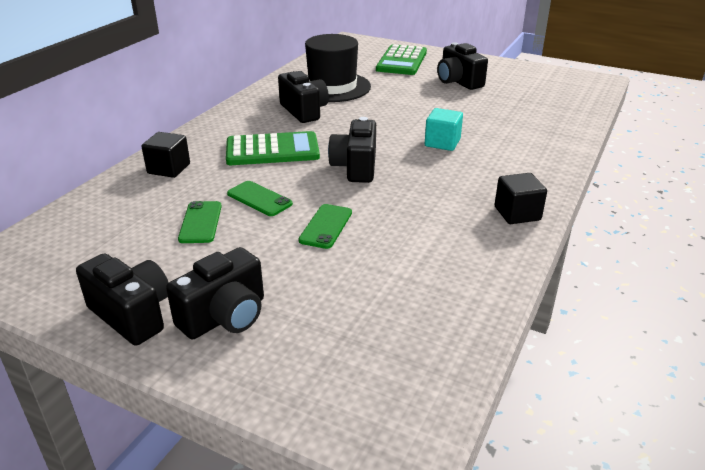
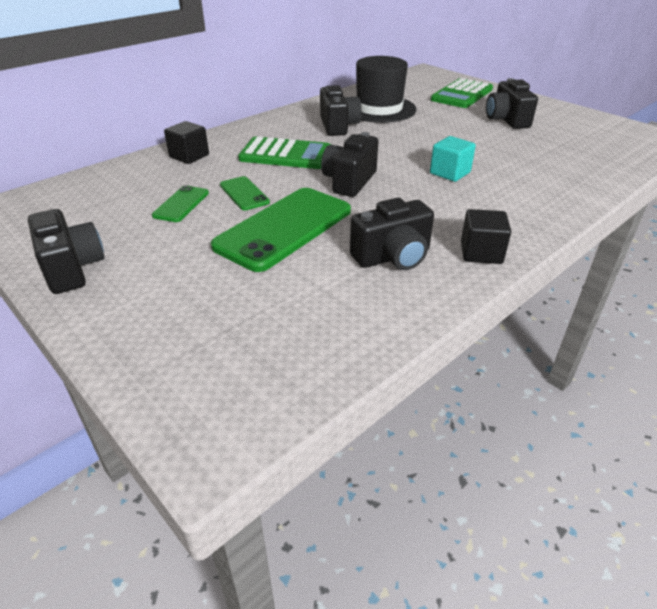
camera: 20 degrees right, 5 degrees up
black camera [166,247,264,339] -> black camera moved to [350,198,434,270]
green phone [299,204,352,249] -> green phone [211,188,351,272], size x2.09

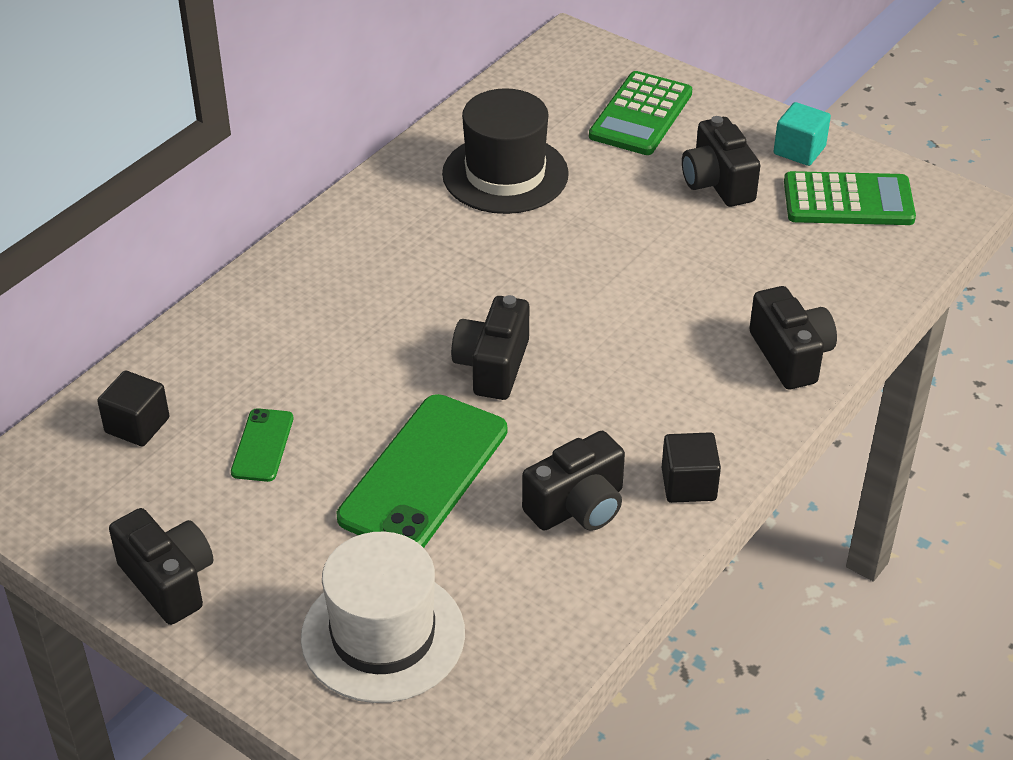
camera: 10 degrees left, 5 degrees up
black cube [164,121,209,164] -> black cube moved to [97,370,170,447]
green phone [220,176,270,210] -> none
green calculator [238,136,331,169] -> green calculator moved to [784,171,916,225]
black camera [320,85,361,136] -> black camera moved to [749,286,837,389]
turquoise cube [430,136,476,182] -> turquoise cube moved to [774,102,831,166]
none -> white hat [301,532,465,703]

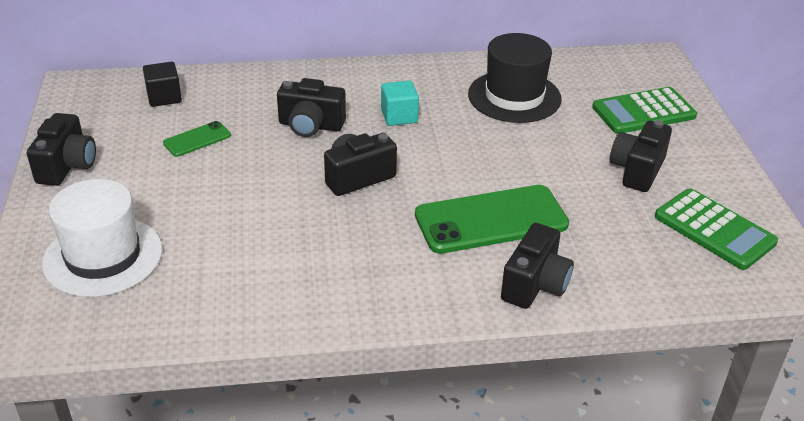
camera: 45 degrees right, 5 degrees down
green phone [337,394,507,548] -> green phone moved to [415,185,569,254]
black camera [522,431,625,531] -> black camera moved to [277,78,346,137]
black cube [662,432,721,503] -> none
turquoise cube [774,102,831,166] -> turquoise cube moved to [381,81,419,126]

